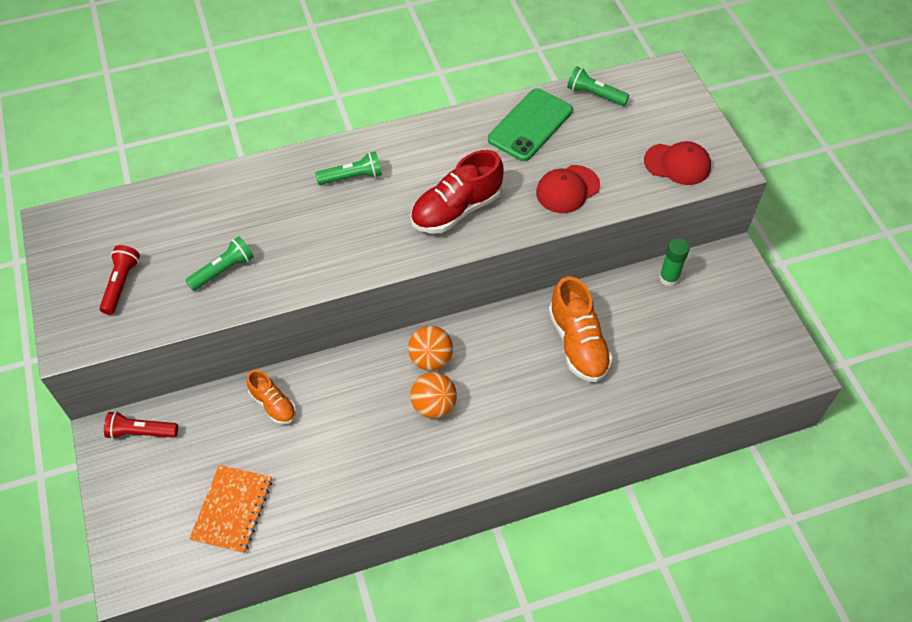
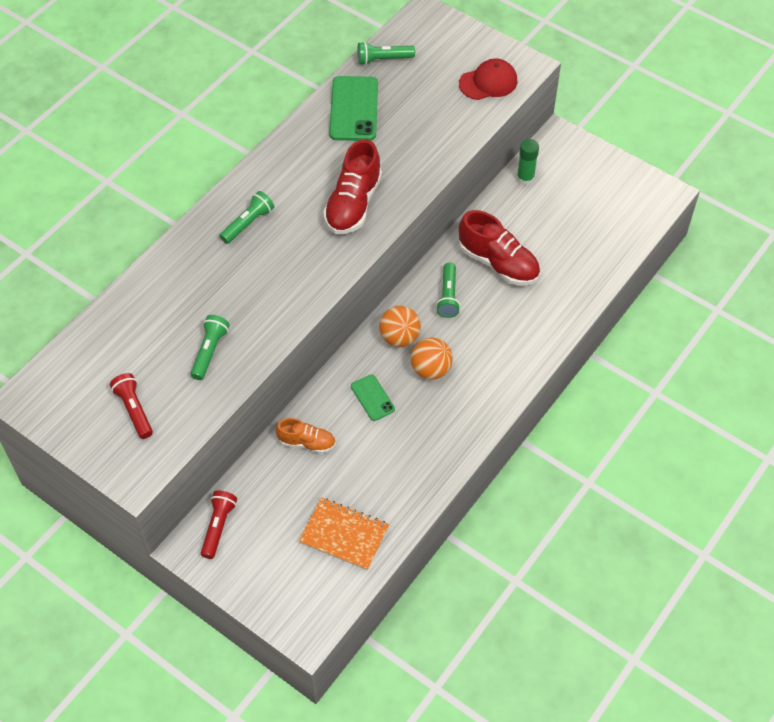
camera: 35 degrees left, 0 degrees up
red flashlight [104,411,178,439] -> red flashlight turned 135 degrees clockwise [201,491,237,559]
orange notebook [189,465,272,554] -> orange notebook turned 45 degrees counterclockwise [299,497,389,571]
red cap [536,165,600,213] -> none
orange shoe [549,276,613,382] -> red shoe [459,210,540,286]
none -> green phone [351,375,395,421]
none -> green flashlight [436,263,460,318]

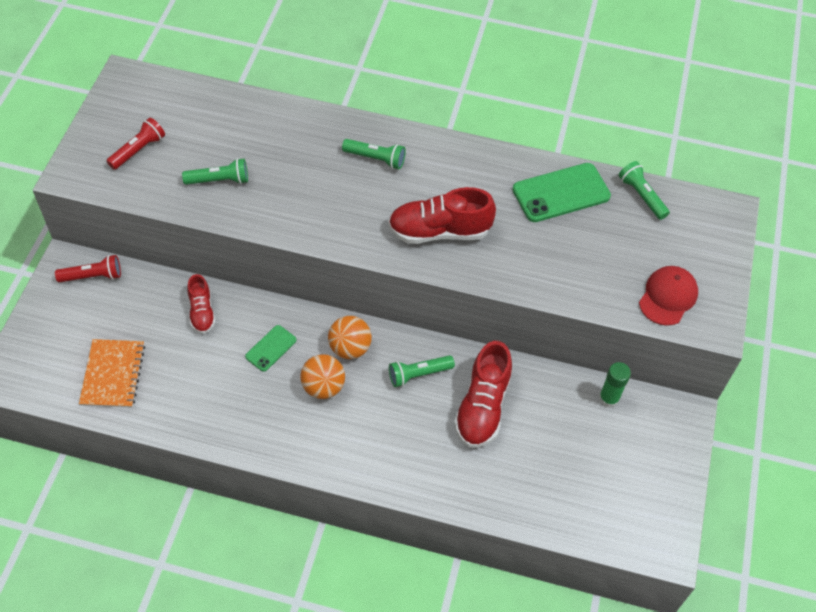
camera: 65 degrees right, 0 degrees up
orange shoe [276,418,336,454] -> red shoe [187,274,216,334]
red cap [459,59,517,100] -> red cap turned 105 degrees counterclockwise [639,266,698,326]

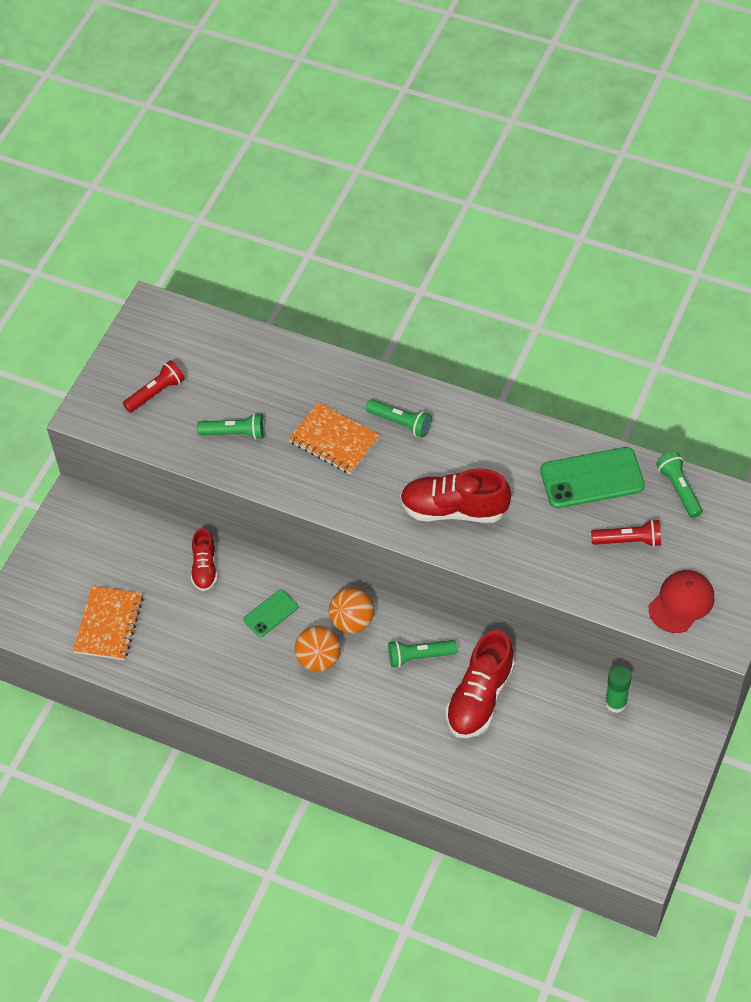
camera: 15 degrees right, 0 degrees up
red flashlight [55,255,121,282] -> red flashlight moved to [591,519,661,547]
none -> orange notebook [288,402,380,474]

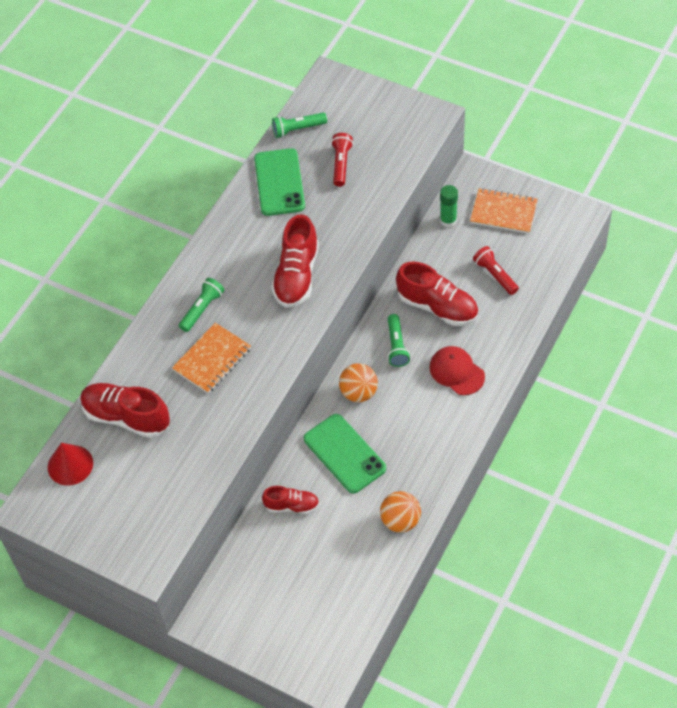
camera: 85 degrees left, 0 degrees up
orange notebook [73,586,144,660] -> orange notebook moved to [470,188,538,234]
red flashlight [123,360,185,413] -> red flashlight moved to [473,246,519,295]
green flashlight [197,413,265,440] -> none
green phone [243,590,298,637] -> green phone [304,414,386,494], size x1.83
orange ball [295,626,341,672] -> orange ball moved to [380,491,421,533]
red cap [649,570,714,633] -> red cap moved to [429,346,485,395]
none -> red cone [48,443,93,486]
none -> red shoe [80,383,170,438]

